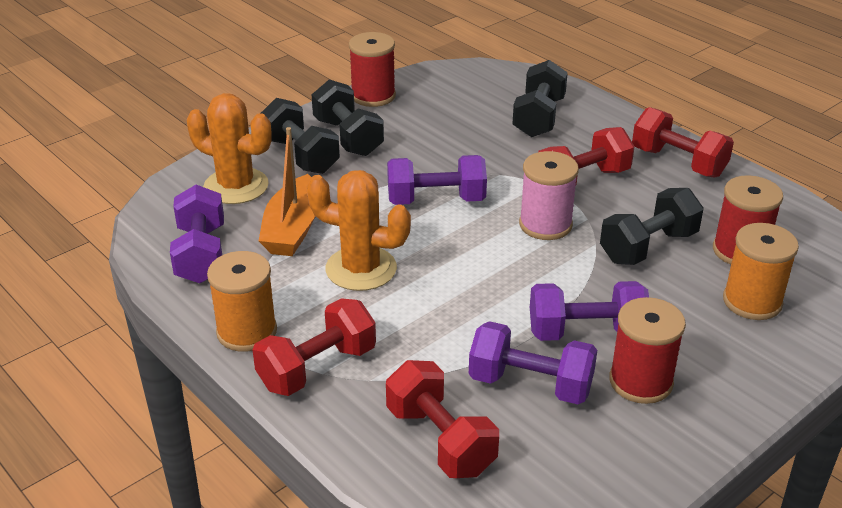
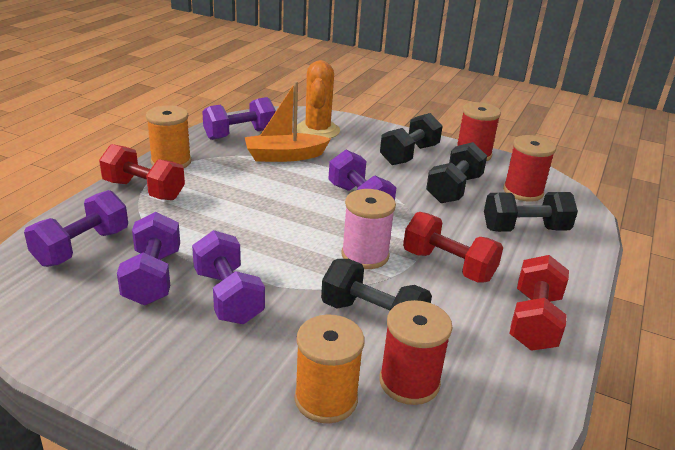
camera: 65 degrees right, 5 degrees down
black dumbbell [261,98,340,174] -> black dumbbell moved to [426,142,487,203]
orange cactus [306,170,411,291] -> none
red dumbbell [386,360,499,478] -> purple dumbbell [24,190,128,267]
red spool [609,297,686,404] -> red spool moved to [503,135,556,202]

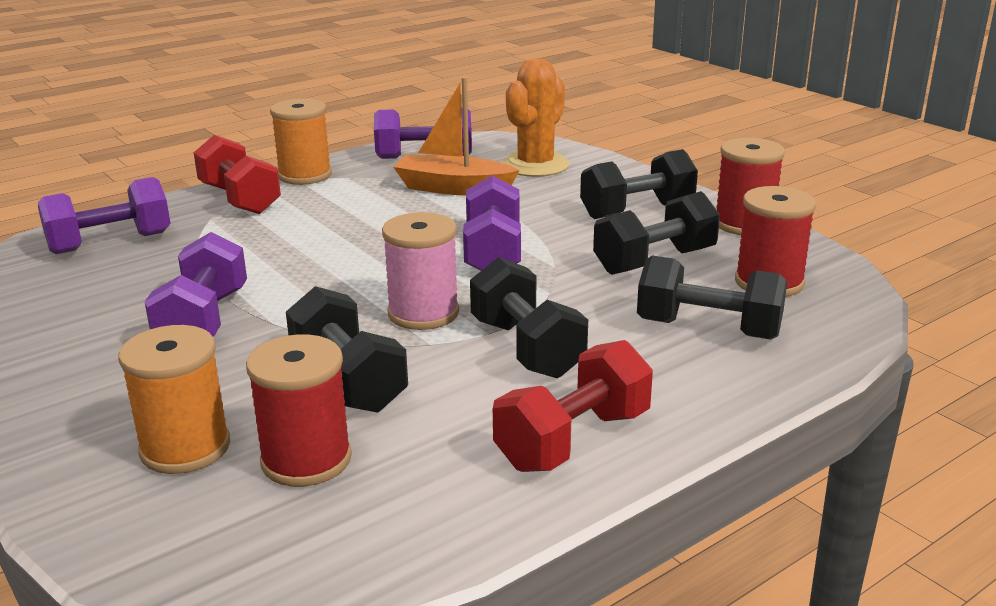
camera: 30 degrees right, 5 degrees down
purple dumbbell [117,212,180,305] -> none
red dumbbell [403,212,503,283] -> black dumbbell [470,257,588,378]

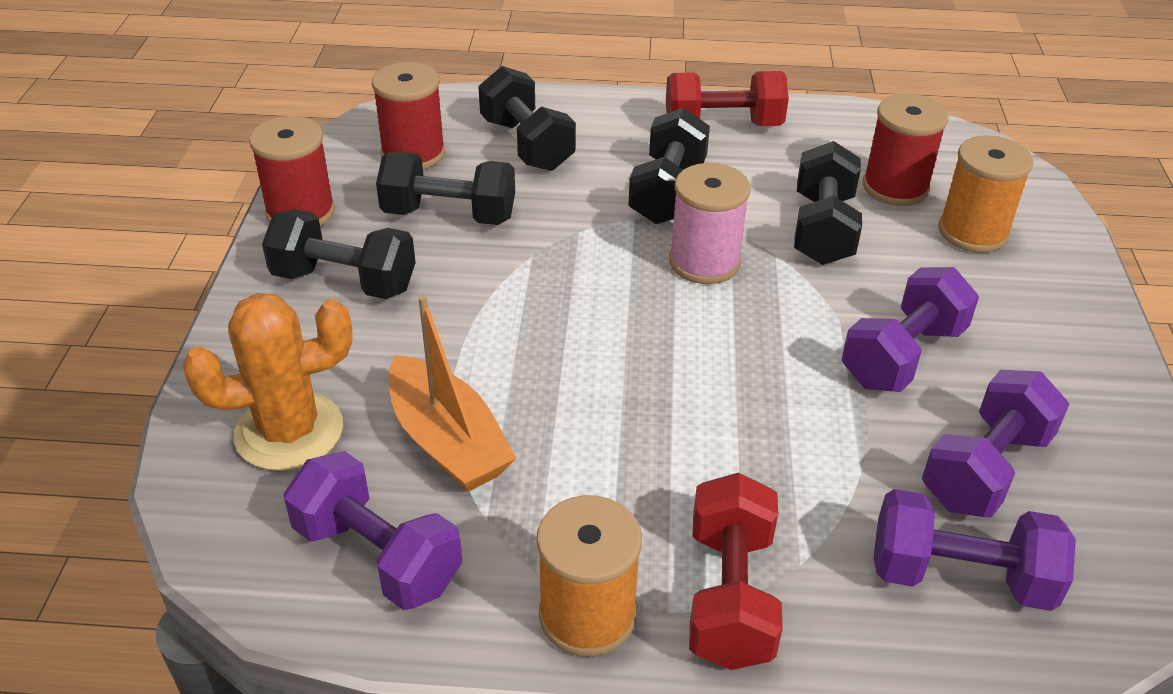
camera: 140 degrees left, 15 degrees up
purple dumbbell [463,175,521,271] -> purple dumbbell moved to [922,370,1069,518]

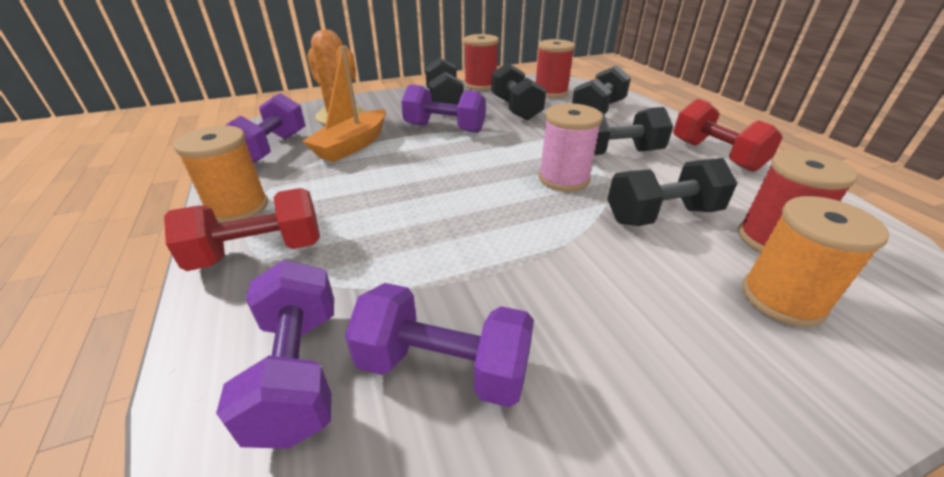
camera: 65 degrees right, 5 degrees down
purple dumbbell [842,267,979,392] -> purple dumbbell moved to [401,85,486,133]

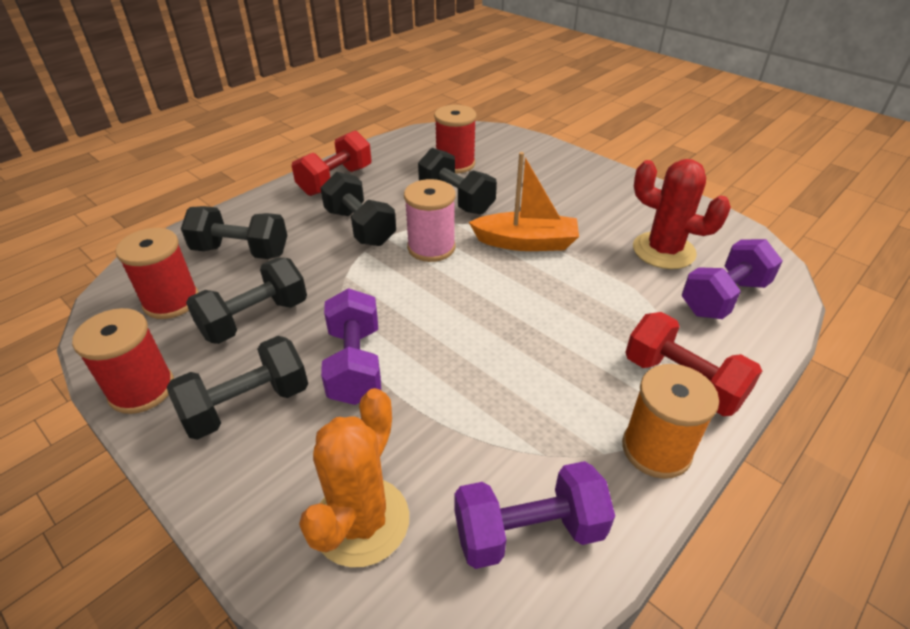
camera: 115 degrees left, 5 degrees up
orange boat [302,45,386,162] -> orange boat moved to [469,152,579,251]
purple dumbbell [345,283,534,407] -> red cactus [633,159,731,269]
orange spool [742,196,889,327] -> none

